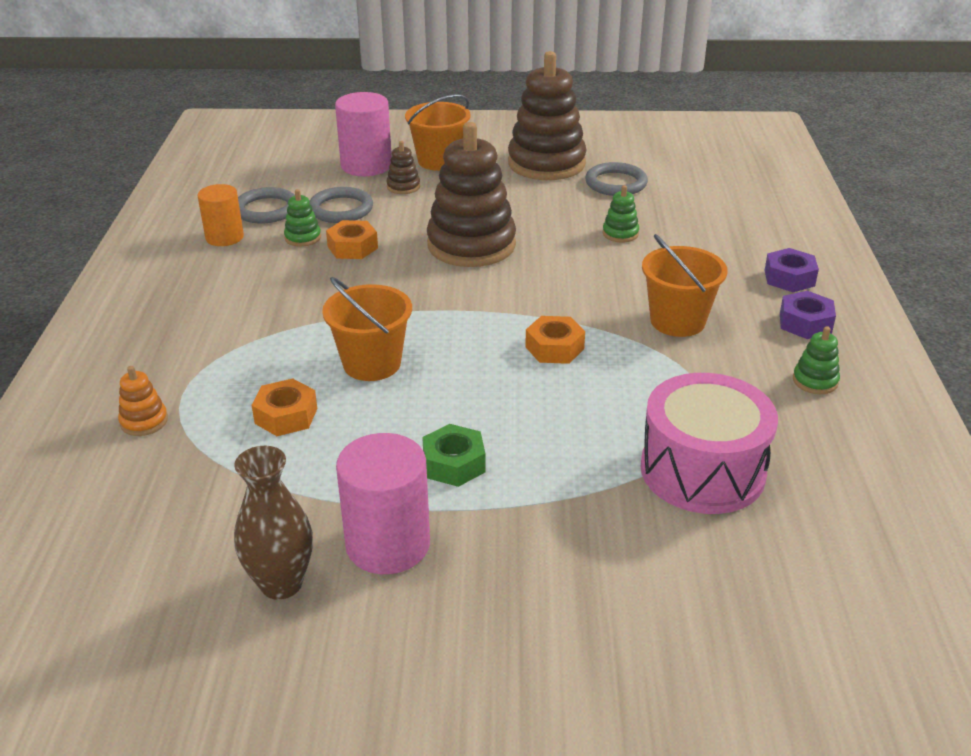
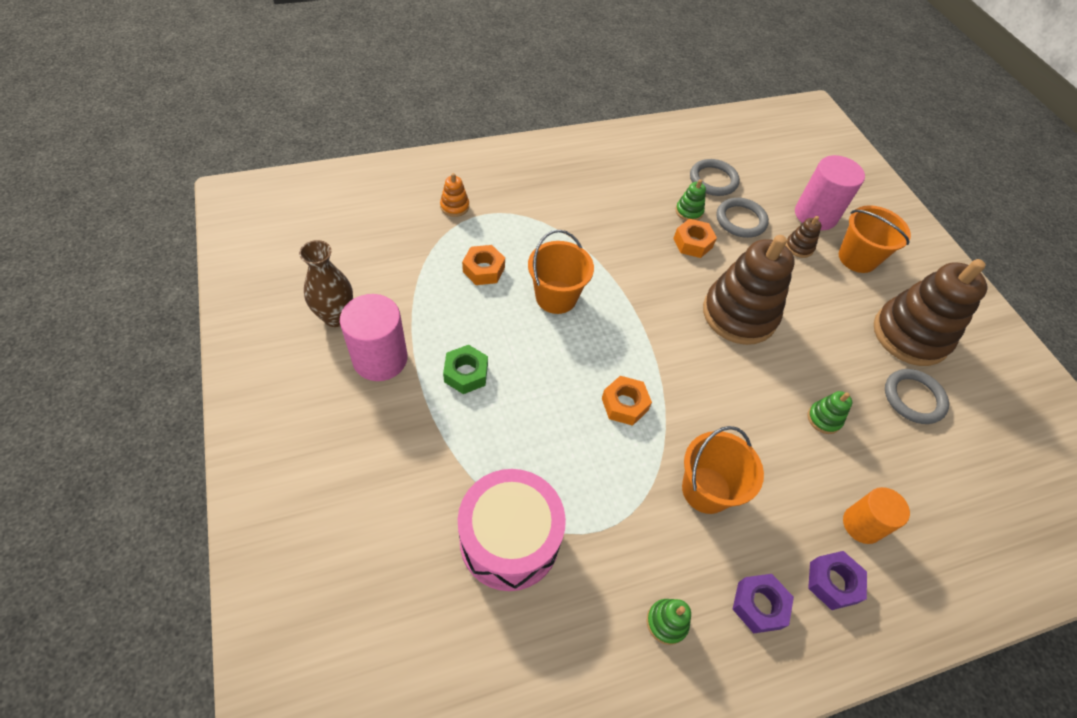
camera: 65 degrees right, 20 degrees up
orange cylinder [198,184,244,246] -> orange cylinder moved to [843,487,910,544]

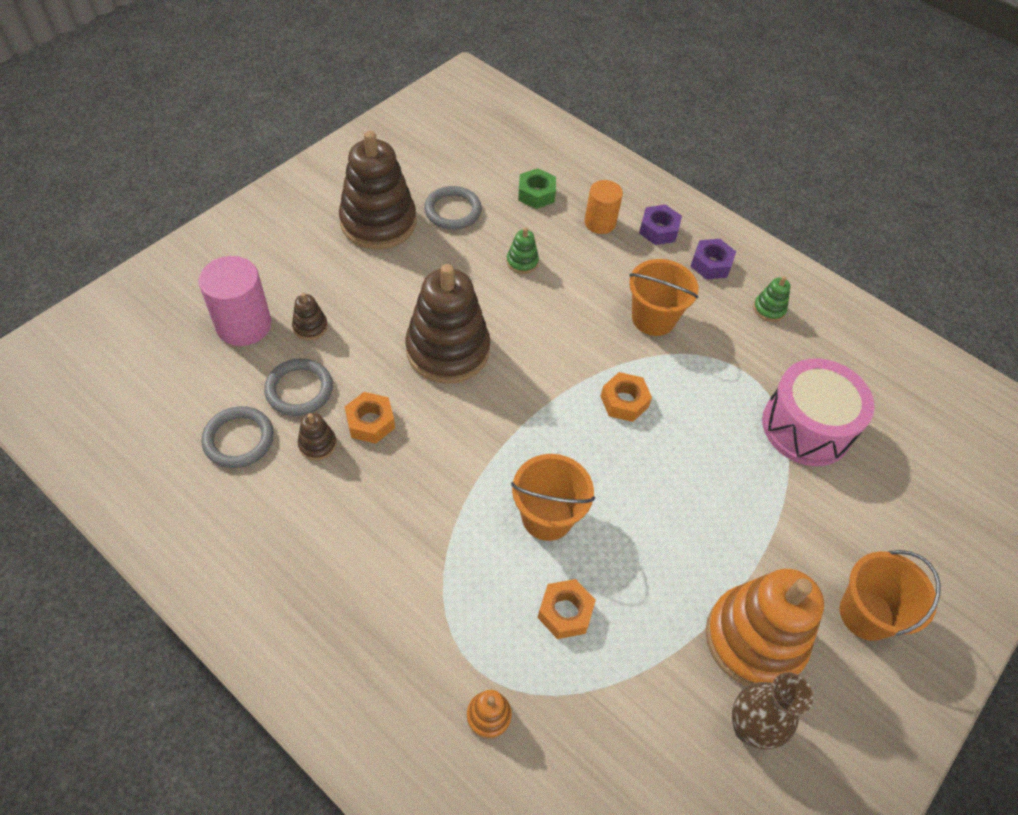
camera: 120 degrees left, 0 degrees up
pink cylinder [340,294,407,381] -> orange stacking toy [706,569,824,686]
green nut [443,345,488,394] -> green nut moved to [518,168,556,209]
green stacking toy [676,179,706,221] -> brown stacking toy [297,413,337,460]
orange bucket [839,205,911,273] -> orange bucket moved to [840,550,941,641]

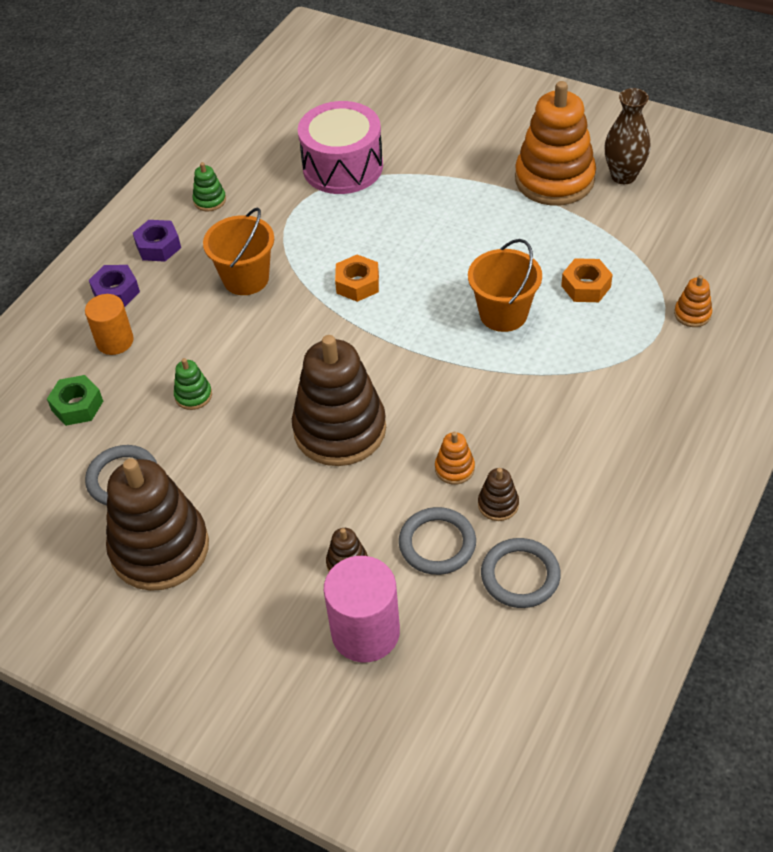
camera: 95 degrees left, 5 degrees down
orange nut [345,392,395,444] -> orange stacking toy [435,432,475,485]
orange bucket [840,550,941,641] -> none

